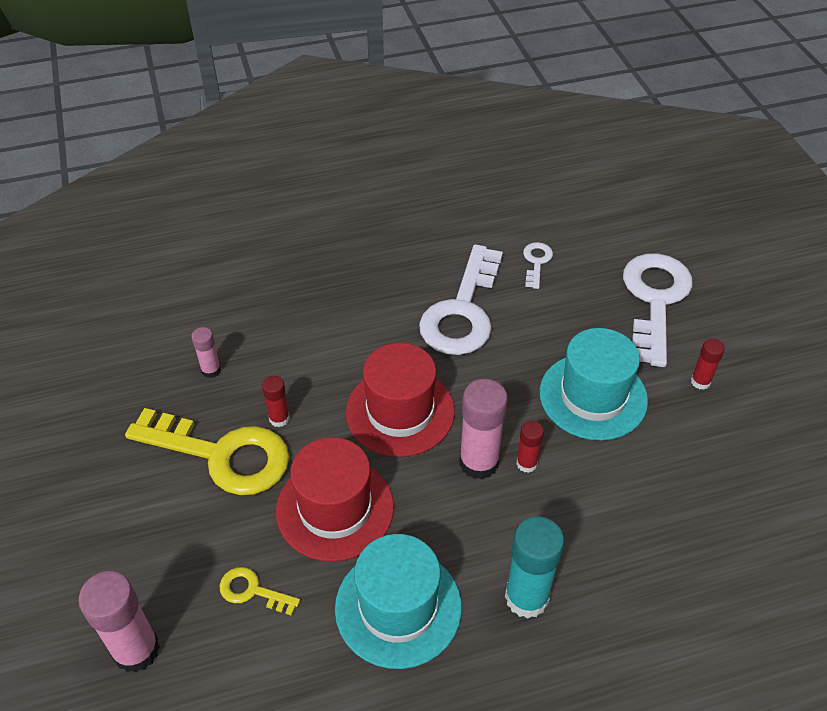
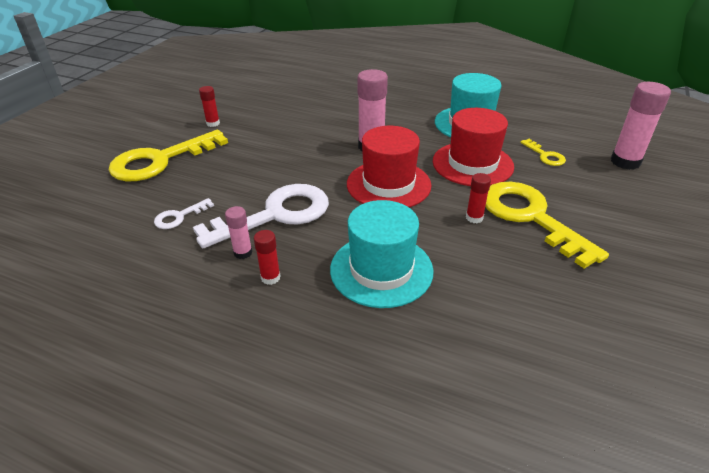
camera: 140 degrees left, 10 degrees down
pink glue stick [191,327,221,378] -> pink glue stick moved to [225,206,252,259]
turquoise glue stick [505,516,565,618] -> none
red glue stick [516,421,544,473] -> red glue stick moved to [254,230,281,285]
turquoise hat [540,328,648,440] -> turquoise hat moved to [330,200,434,308]
white key [623,253,693,367] -> yellow key [109,130,228,181]

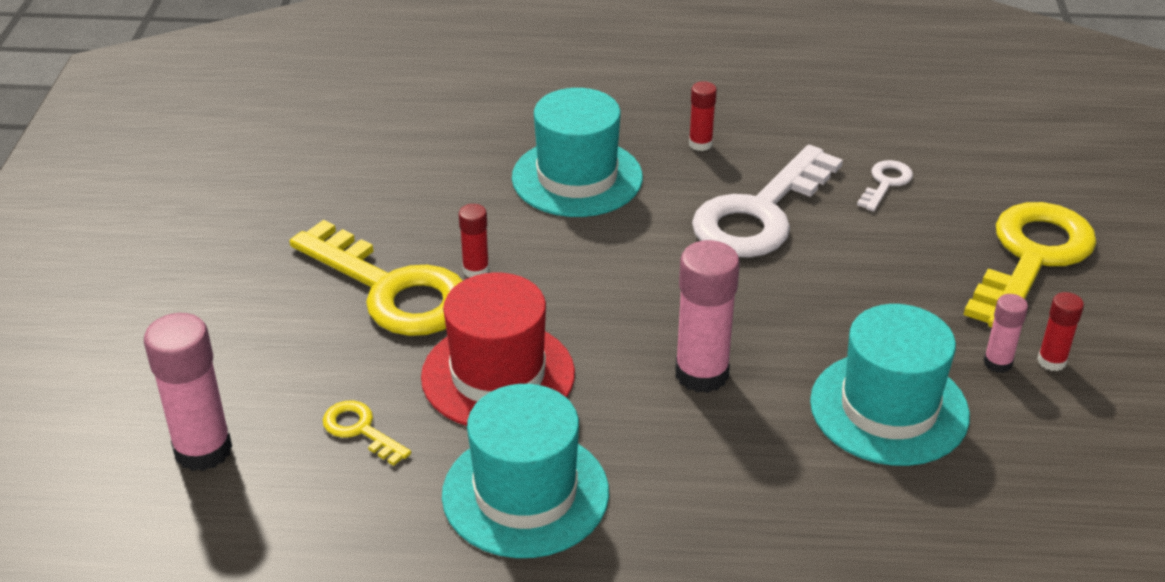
camera: 160 degrees right, 0 degrees up
pink glue stick [225,206,252,259] -> pink glue stick moved to [983,294,1028,373]
red hat [347,126,432,207] -> none
none -> turquoise hat [810,304,970,466]

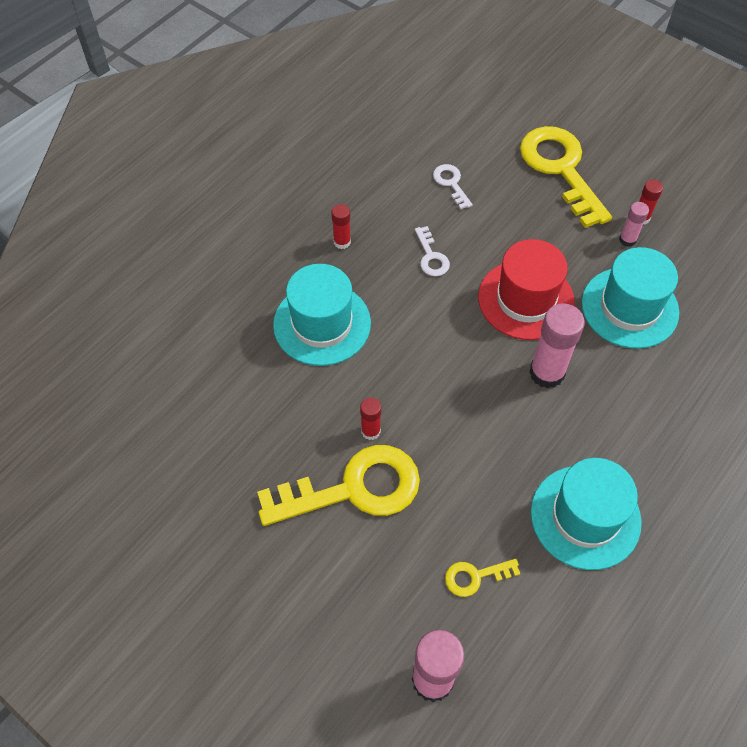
camera: 55 degrees left, 20 degrees up
red hat [421,272,575,426] -> red hat moved to [478,239,575,340]
white key [692,145,843,258] -> white key [415,226,450,276], size x0.44

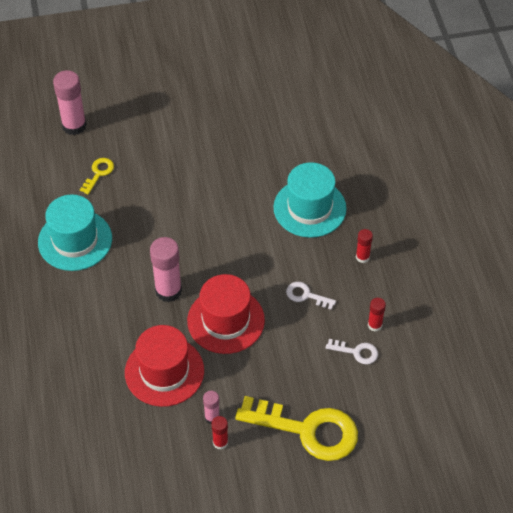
camera: 130 degrees right, 5 degrees down
yellow key [257,445,420,526] -> none
red glue stick [360,397,381,440] -> red glue stick moved to [368,298,386,331]
turquoise hat [582,247,679,349] -> red hat [125,325,204,407]

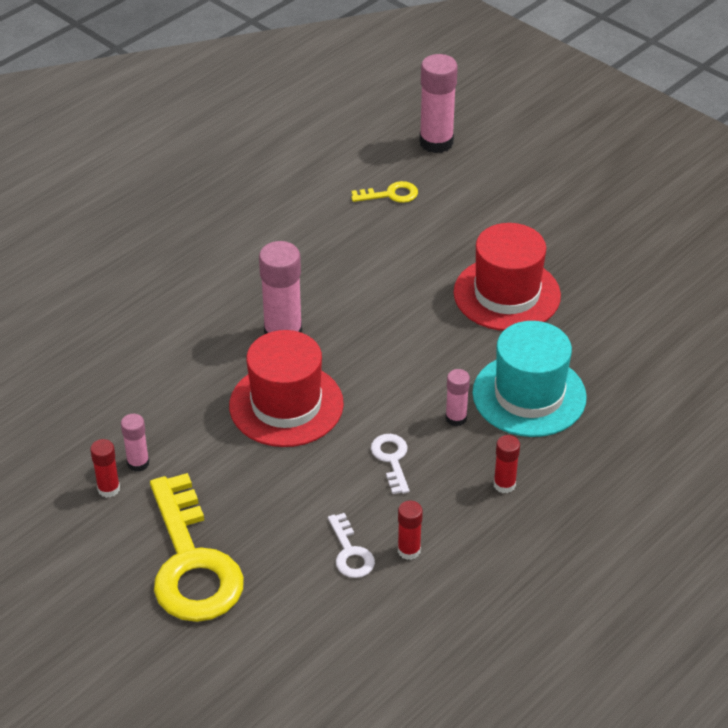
camera: 55 degrees right, 10 degrees down
turquoise hat [38,194,112,271] -> none
red hat [125,325,204,407] -> red hat moved to [453,223,561,331]
none -> pink glue stick [445,369,470,427]

